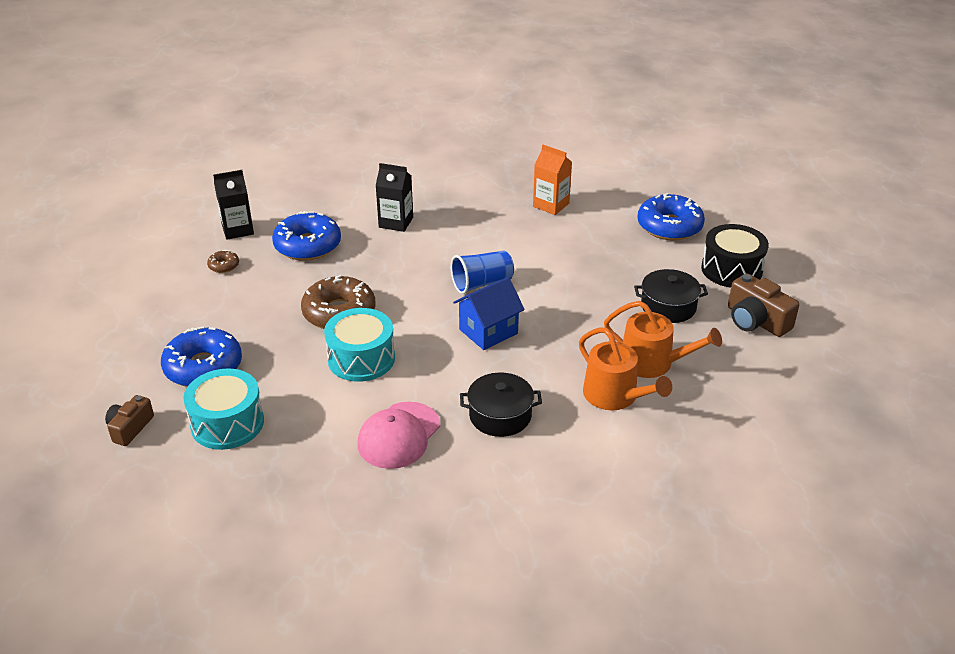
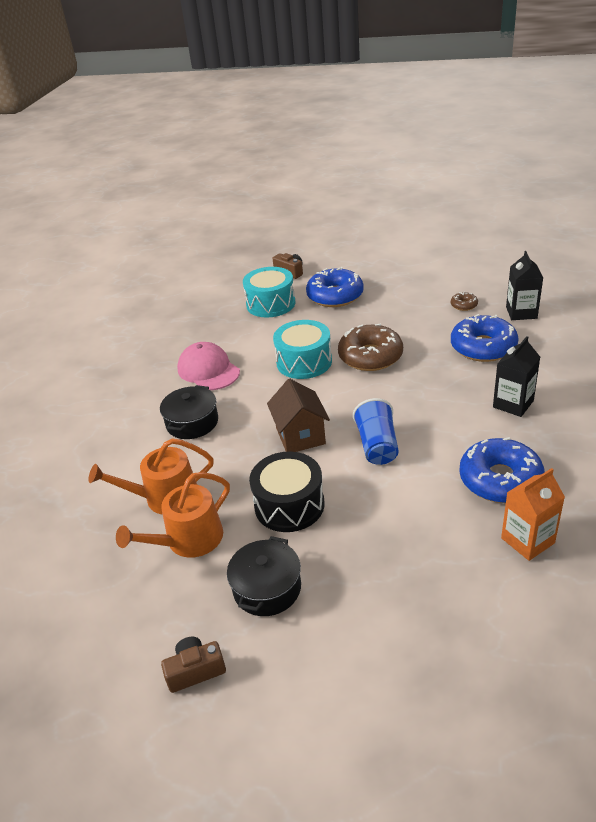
camera: 115 degrees right, 0 degrees up
blue house [453,277,525,350] -> brown house [267,379,330,452]
blue donut [638,193,705,241] -> blue donut moved to [459,437,545,503]
black drum [701,224,769,288] -> black drum moved to [249,452,325,532]
brown camera [728,273,799,337] -> brown camera [161,637,226,693], size x0.65

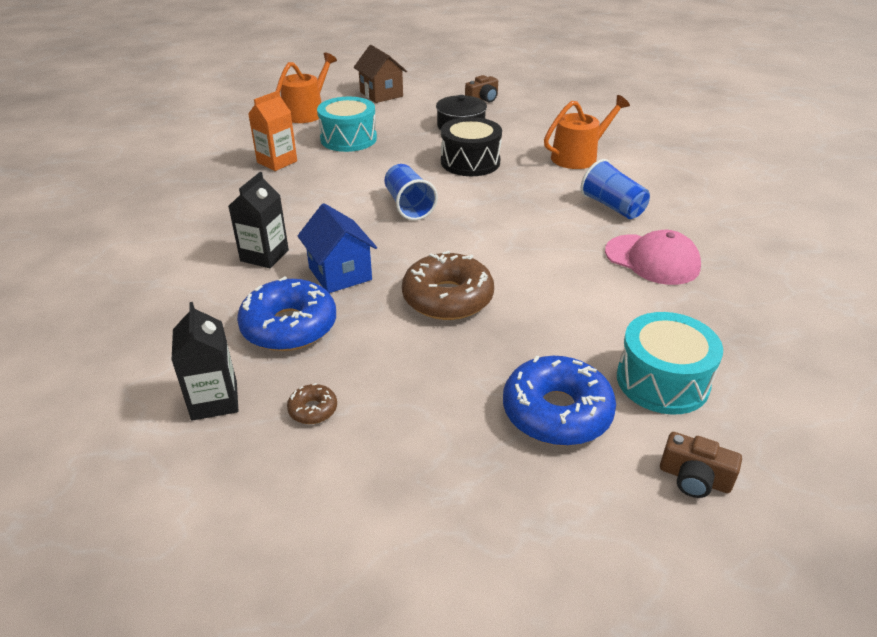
camera: 160 degrees right, 0 degrees up
orange watering can [116,472,230,558] -> orange watering can moved to [276,53,337,123]
black pot [160,385,218,439] -> blue cup [581,159,650,219]
brown house [267,379,330,452] -> brown house moved to [354,45,407,103]
turquoise drum [273,320,332,379] -> turquoise drum moved to [317,97,377,152]
blue donut [459,437,545,503] -> none
none -> blue house [297,203,377,293]

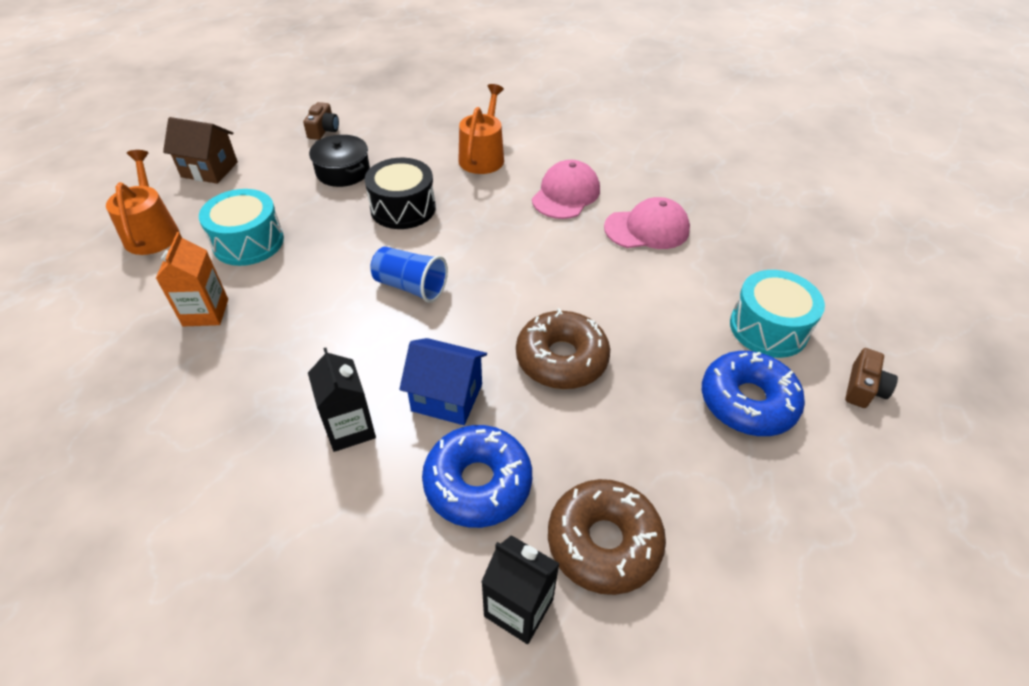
camera: 45 degrees left, 10 degrees up
brown donut [287,383,337,424] -> brown donut [548,479,666,595], size x2.22
blue cup [581,159,650,219] -> pink cap [532,160,600,219]
brown camera [660,432,742,498] -> brown camera turned 45 degrees counterclockwise [845,348,898,408]

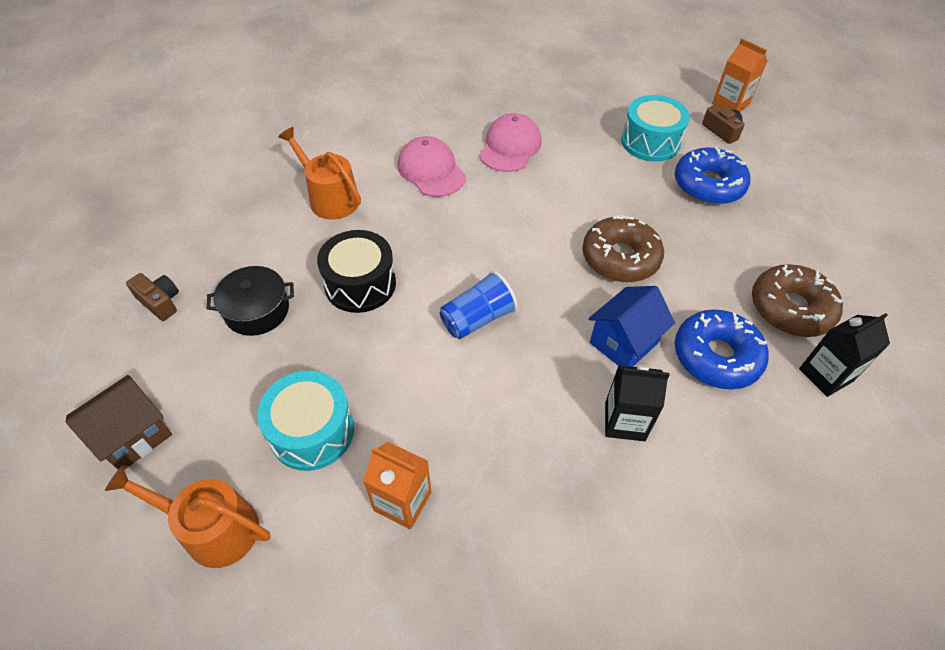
camera: 60 degrees left, 5 degrees up
none -> orange carton [712,38,768,112]

